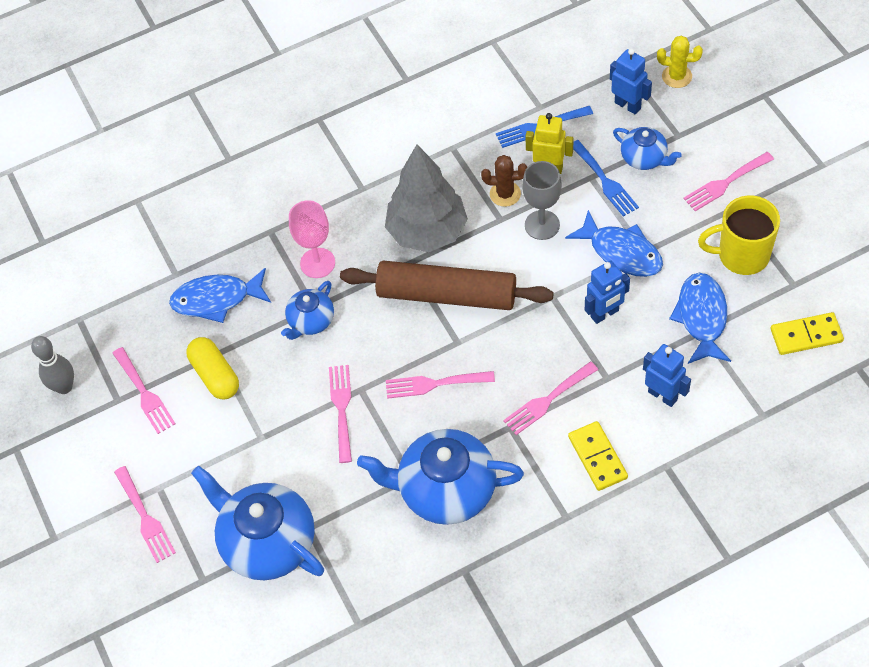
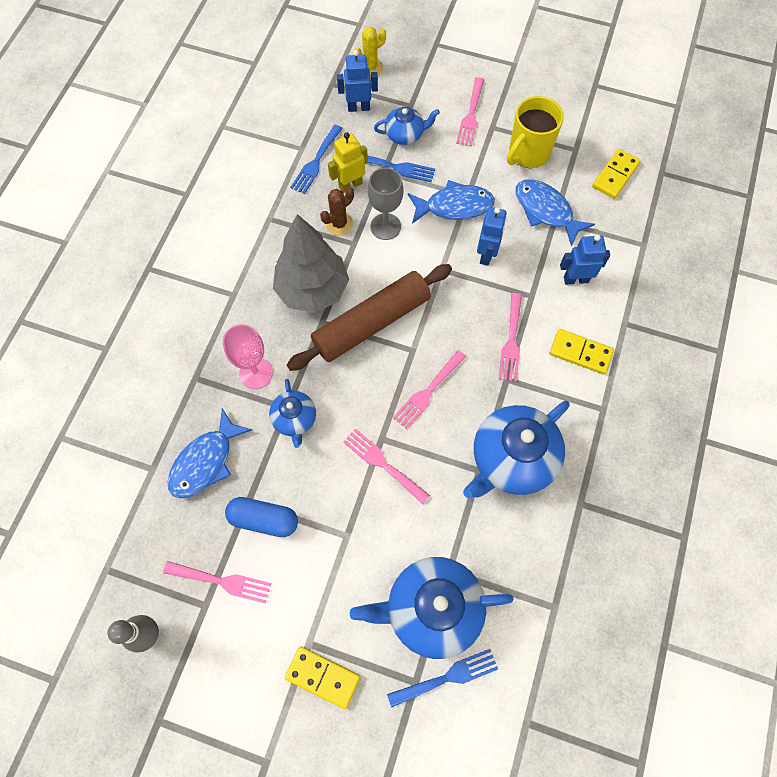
camera: 50 degrees left, 10 degrees up
pink fork [114,466,176,563] -> yellow domino [285,646,360,709]
yellow capsule [186,337,239,399] -> blue capsule [225,497,298,537]
none -> blue fork [387,649,498,708]

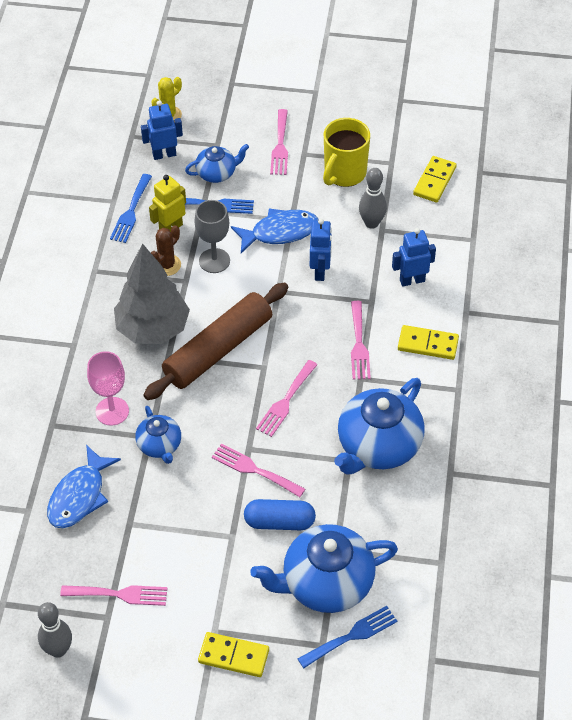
camera: 10 degrees left, 15 degrees down
blue capsule [225,497,298,537] -> blue capsule moved to [244,499,316,530]
blue fish [516,179,595,247] -> grey bowling pin [359,168,387,229]

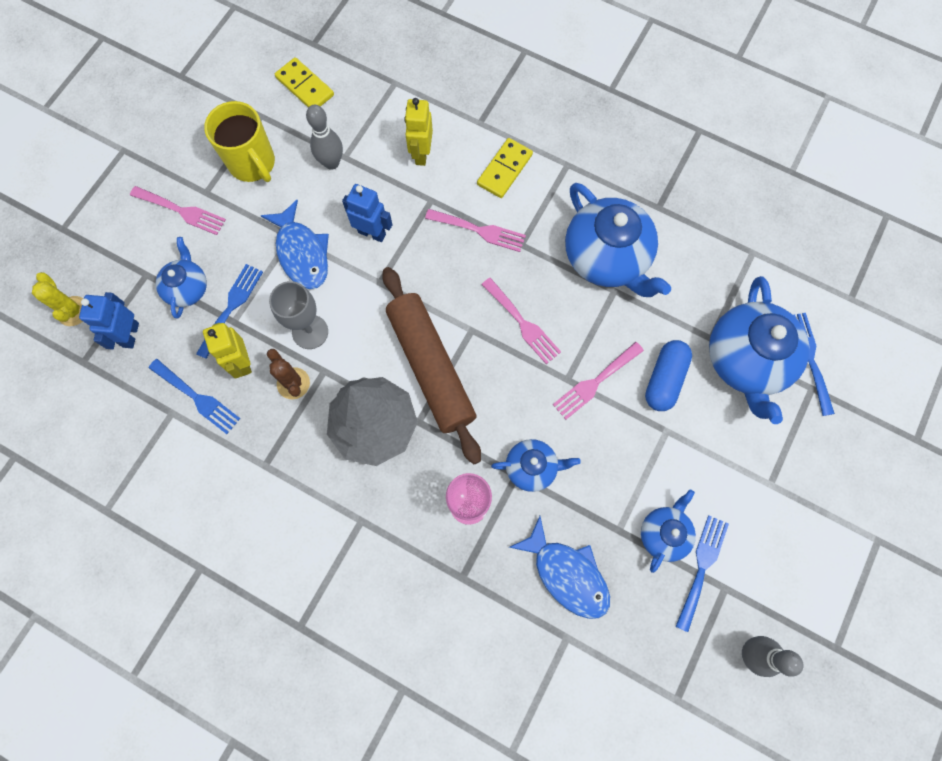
camera: 70 degrees left, 20 degrees up
pink fork [60,585,167,606] -> blue fork [675,515,729,632]
yellow domino [198,632,269,677] -> none
blue fish [231,208,319,253] -> blue fish turned 150 degrees clockwise [260,200,329,289]
blue robot [392,228,436,287] -> yellow robot [404,98,433,166]
none -> blue teapot [641,490,696,573]

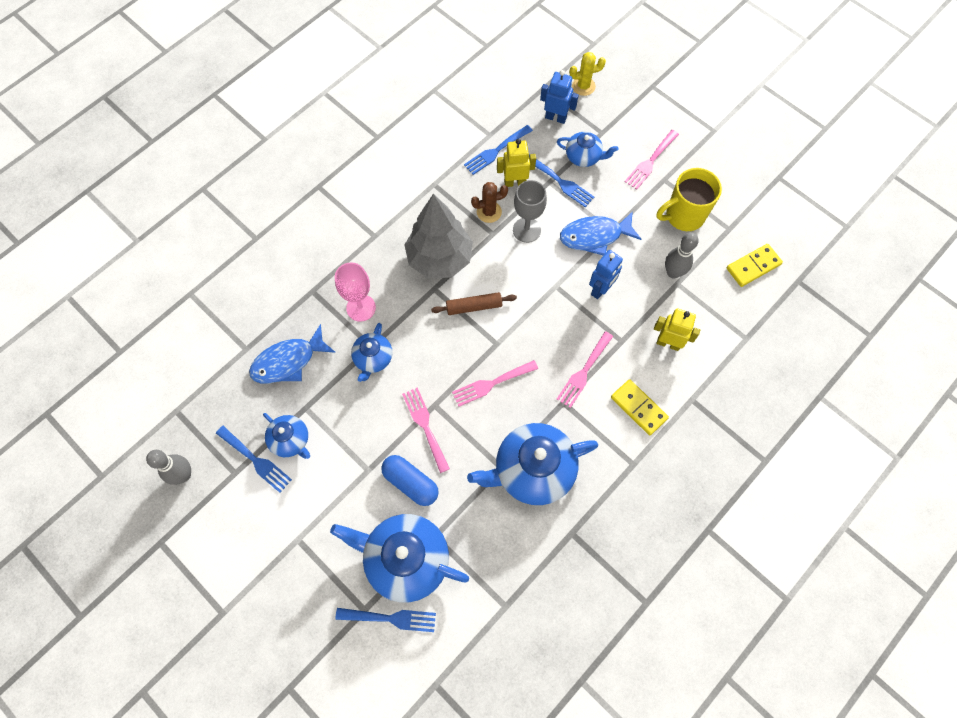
camera: 105 degrees right, 5 degrees down
brown rolling pin [382,267,481,464] -> brown rolling pin [431,292,517,315], size x0.49

